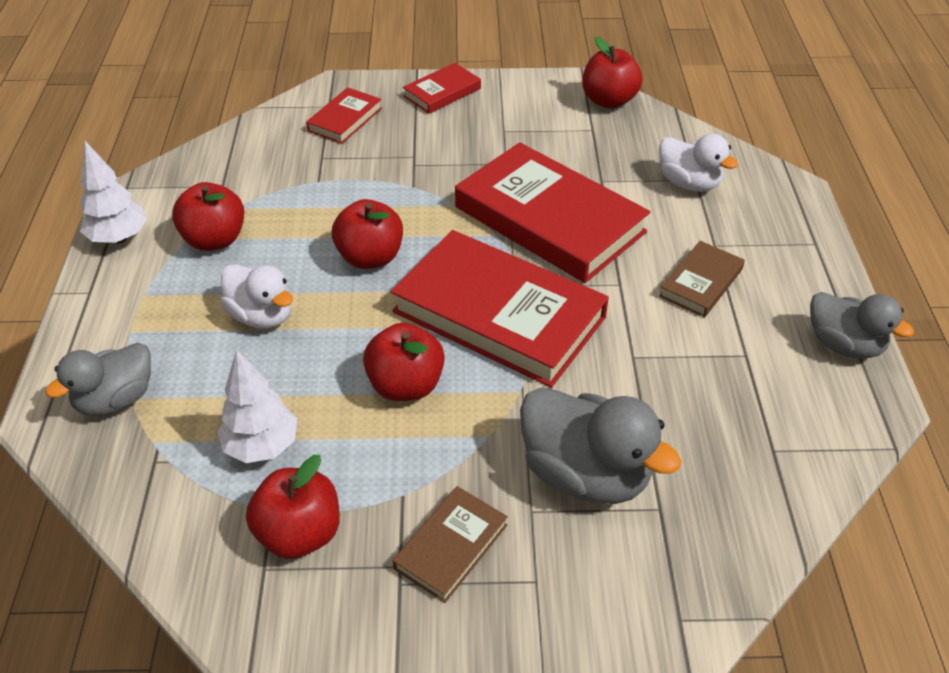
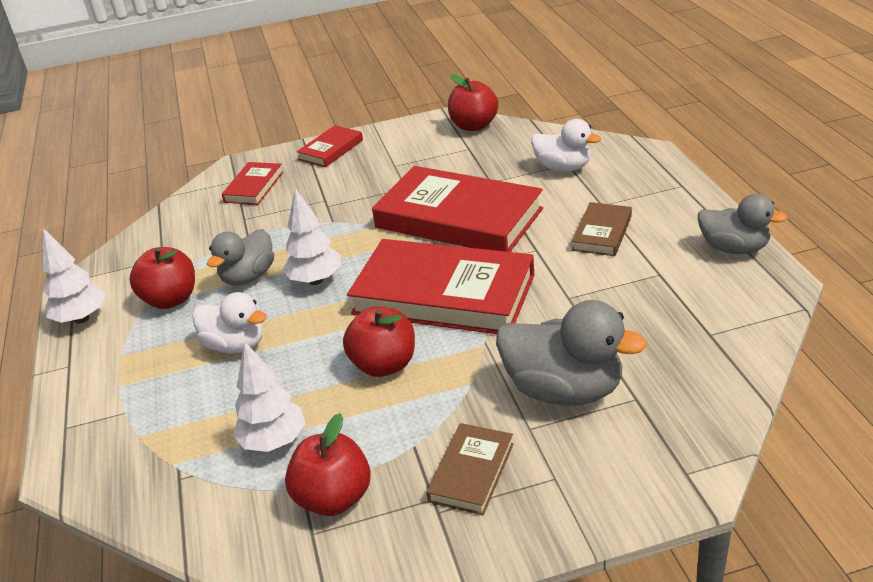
camera: 10 degrees left, 10 degrees down
grey duck [45,343,151,416] -> grey duck moved to [207,229,274,285]
red apple [332,199,403,269] -> white tree [283,188,341,285]

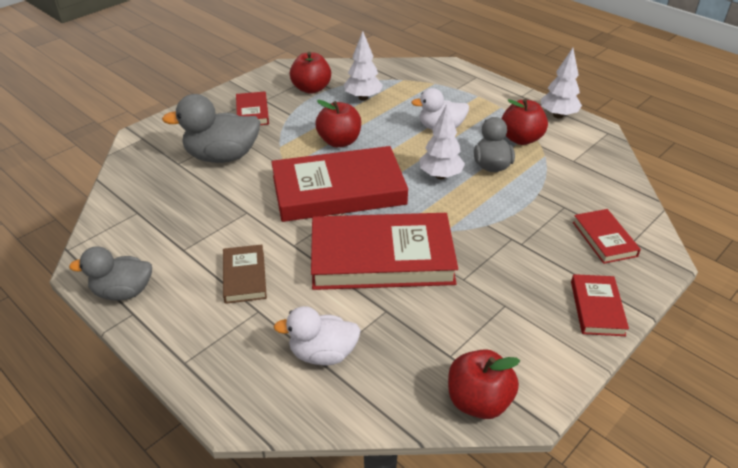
camera: 145 degrees right, 5 degrees up
brown book [426,423,514,515] -> red book [236,91,269,125]

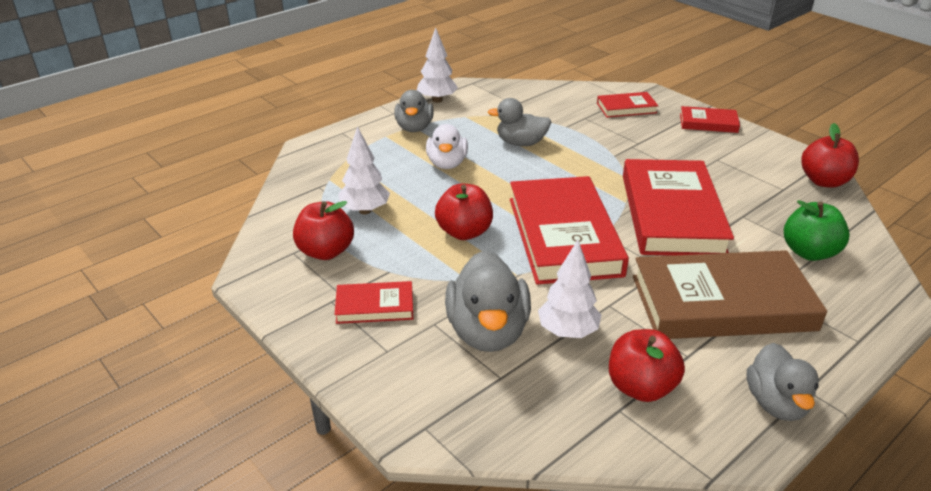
camera: 85 degrees left, 5 degrees down
brown book [223,244,267,304] -> brown book [633,250,827,339], size x2.12
white duck [274,306,361,365] -> green apple [784,200,850,261]
white tree [420,104,465,179] -> white tree moved to [538,240,601,338]
red apple [501,99,548,145] -> red apple moved to [609,329,685,402]
none -> grey duck [394,90,434,132]

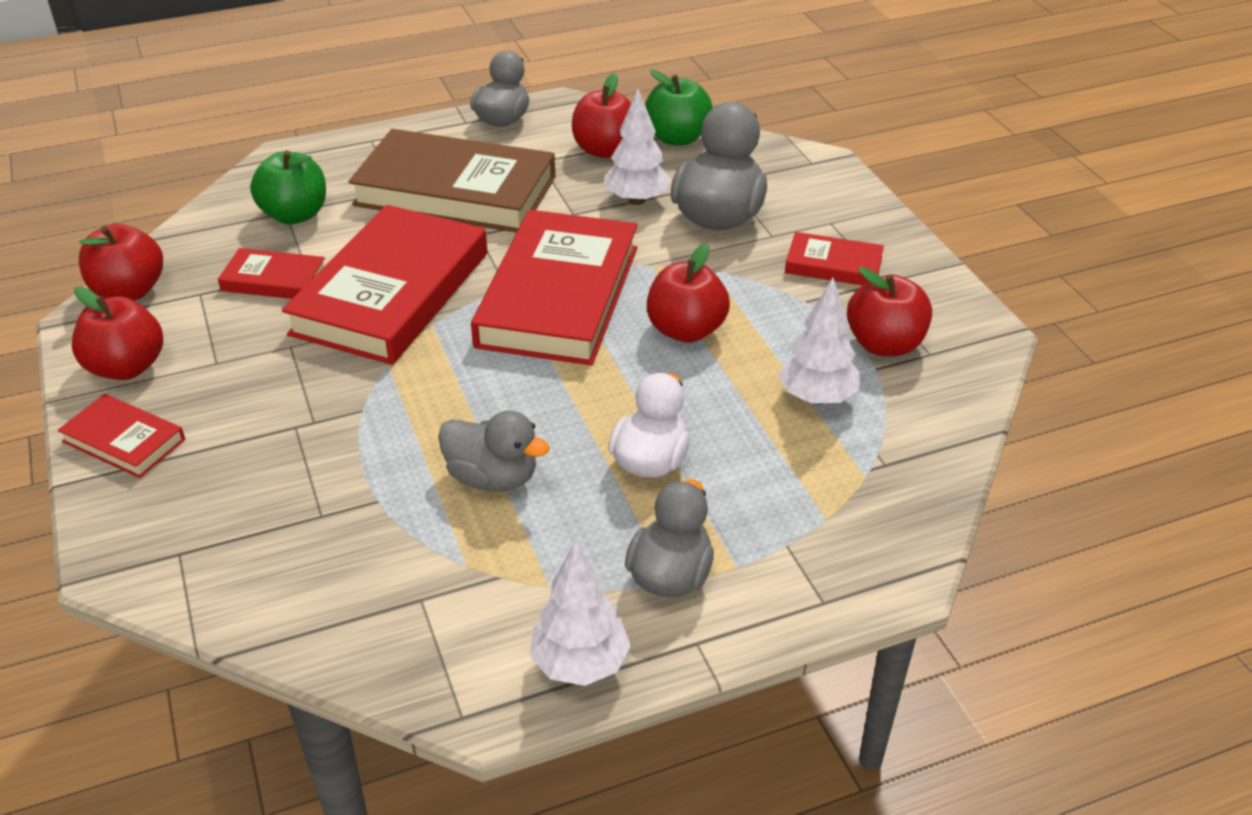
camera: 160 degrees left, 5 degrees up
red book [597,92,658,118] -> red book moved to [218,248,325,299]
none -> red apple [72,287,163,380]
none -> green apple [645,70,713,146]

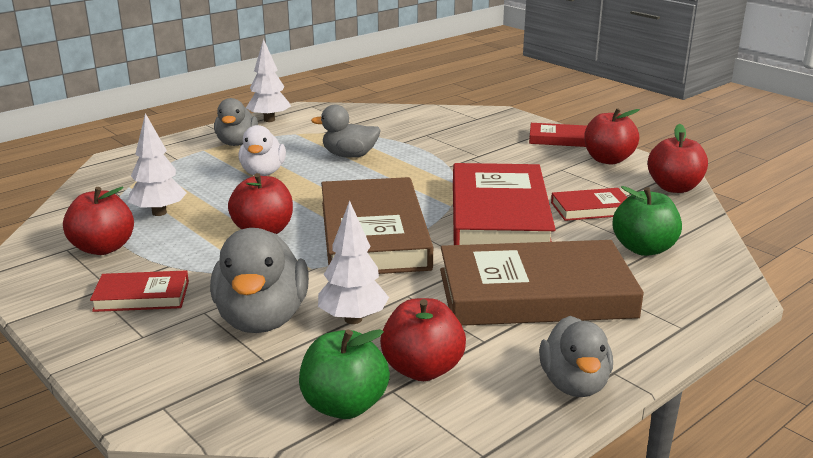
camera: 160 degrees right, 15 degrees down
red book [471,210,638,365] -> brown book [321,177,433,274]

